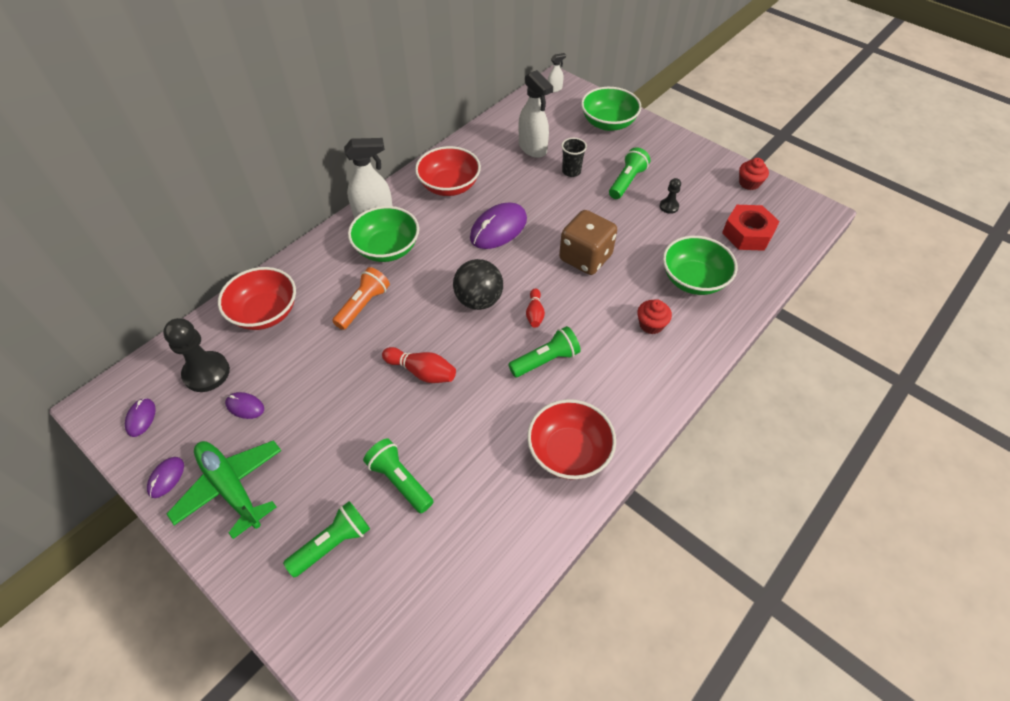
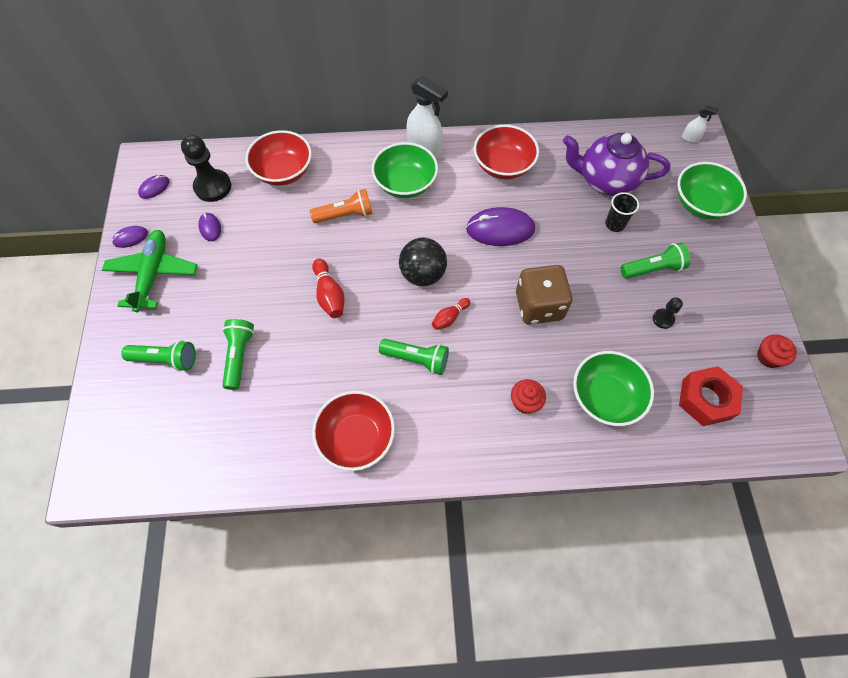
camera: 45 degrees right, 10 degrees up
white spray bottle [519,70,553,158] -> purple teapot [563,133,671,196]

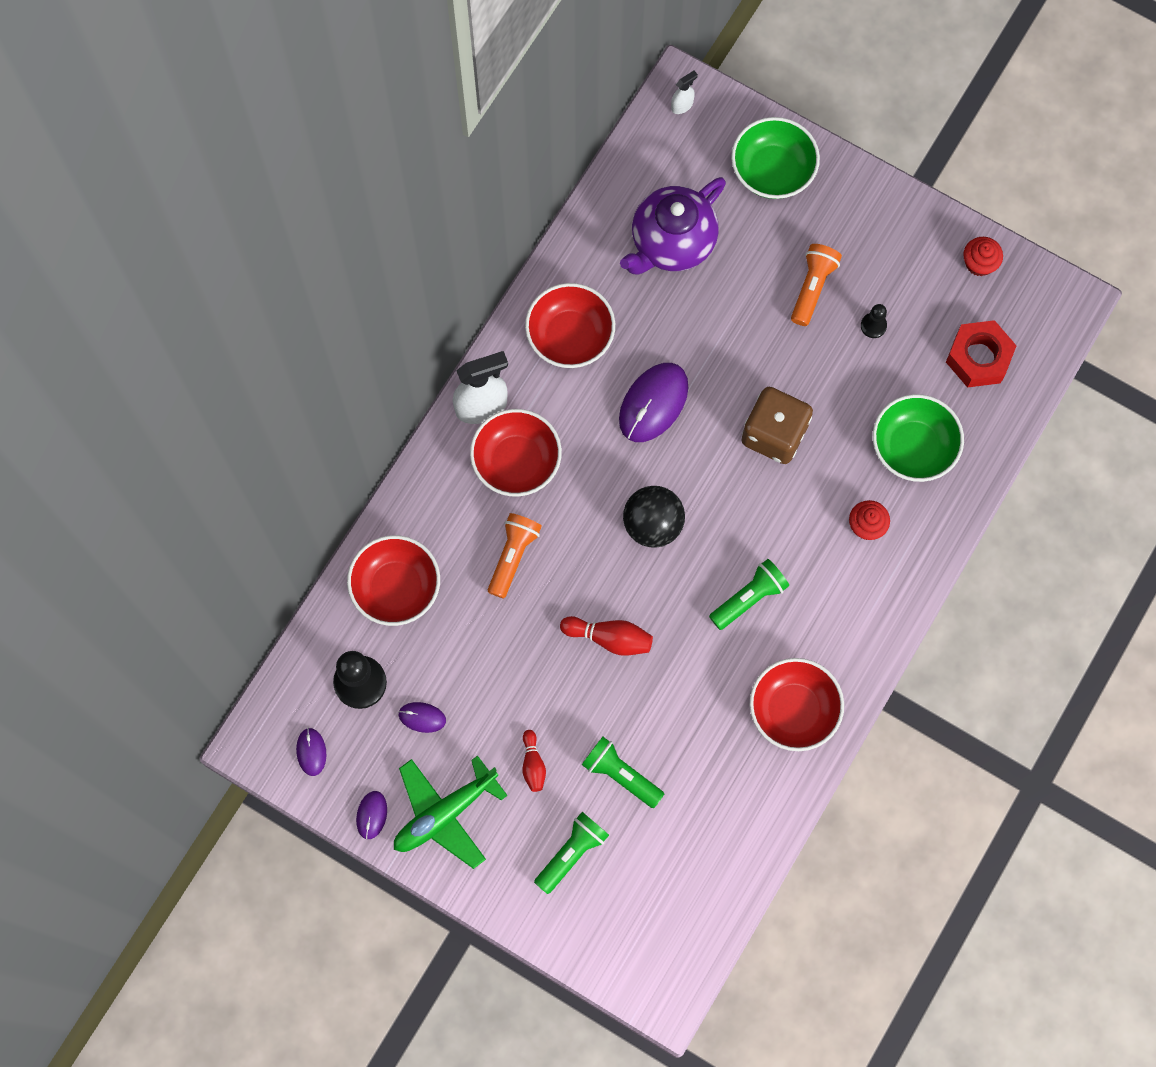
camera: 55 degrees left, 10 degrees up
green plane [102,230,197,312] -> green plane turned 75 degrees counterclockwise [394,756,508,869]
green bowl [372,142,438,198] -> red bowl [470,409,562,496]
red bowling pin [432,298,470,330] -> red bowling pin moved to [522,730,546,792]
black cup [605,192,639,232] -> none
green flashlight [621,243,690,279] -> orange flashlight [791,244,842,326]

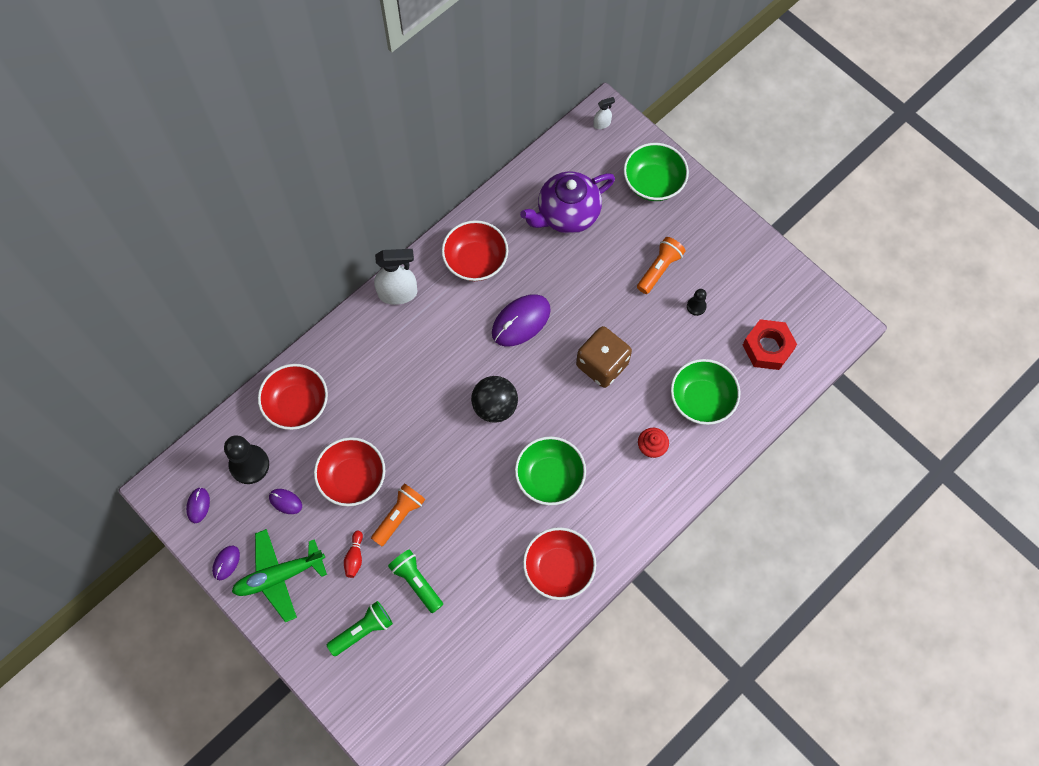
camera: 15 degrees right, 5 degrees down
red bowl [470,409,562,496] -> red bowl moved to [314,437,385,506]
orange flashlight [488,513,542,599] -> orange flashlight moved to [371,484,426,546]
red bowling pin [560,616,653,656] -> none
green flashlight [709,559,789,630] -> green bowl [515,436,586,505]
red cupcake [963,237,1003,276] -> none

